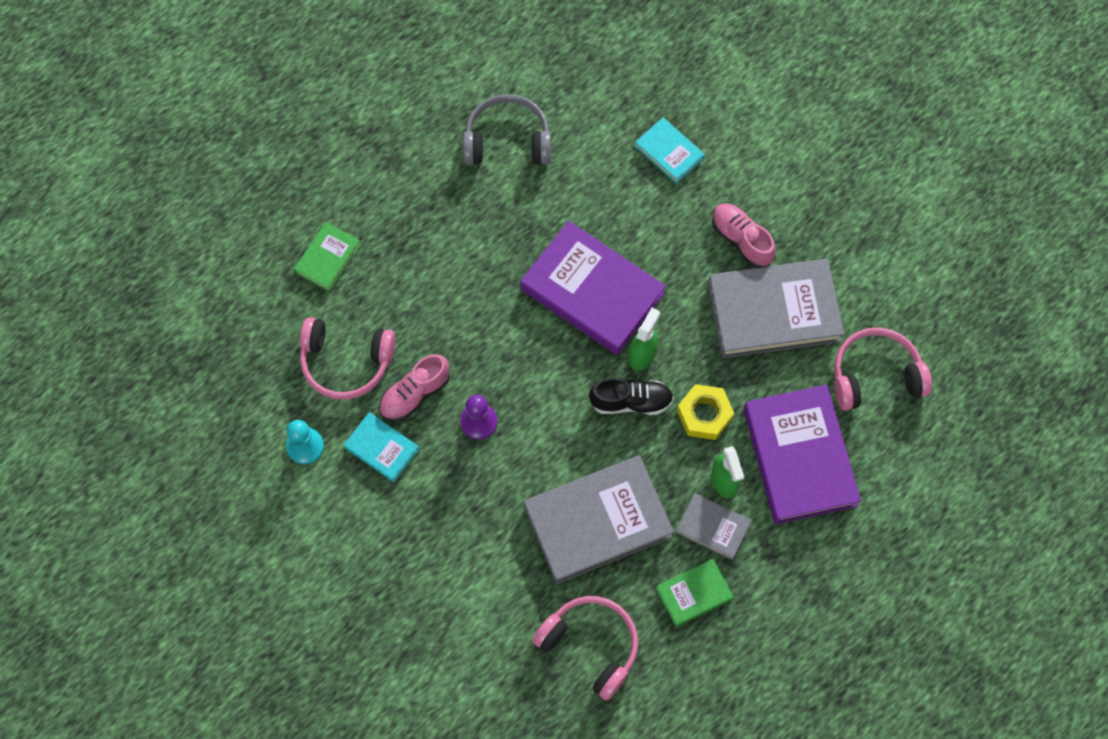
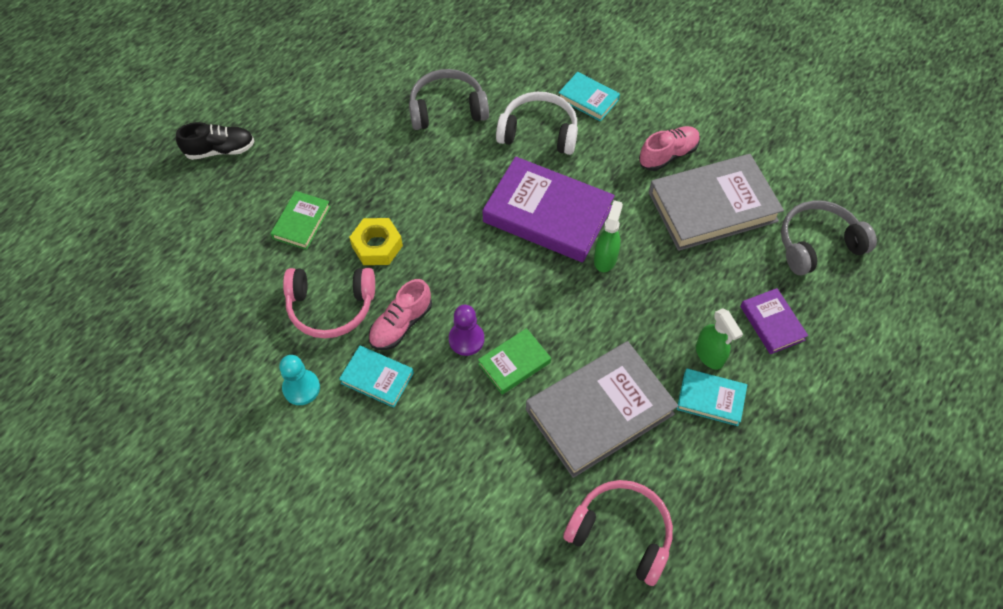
camera: 10 degrees left, 10 degrees down
black shoe [589,378,674,415] -> black shoe moved to [176,122,254,160]
green book [656,559,734,627] -> green book moved to [478,328,551,395]
grey book [675,493,752,561] -> turquoise book [677,369,747,426]
yellow nut [677,384,734,440] -> yellow nut moved to [349,218,403,265]
pink shoe [712,203,776,268] -> pink shoe turned 105 degrees clockwise [639,126,700,171]
purple book [743,385,861,524] -> purple book [740,288,808,354], size x0.50
pink headphones [834,327,932,411] -> grey headphones [781,200,877,275]
none -> white headphones [496,92,578,155]

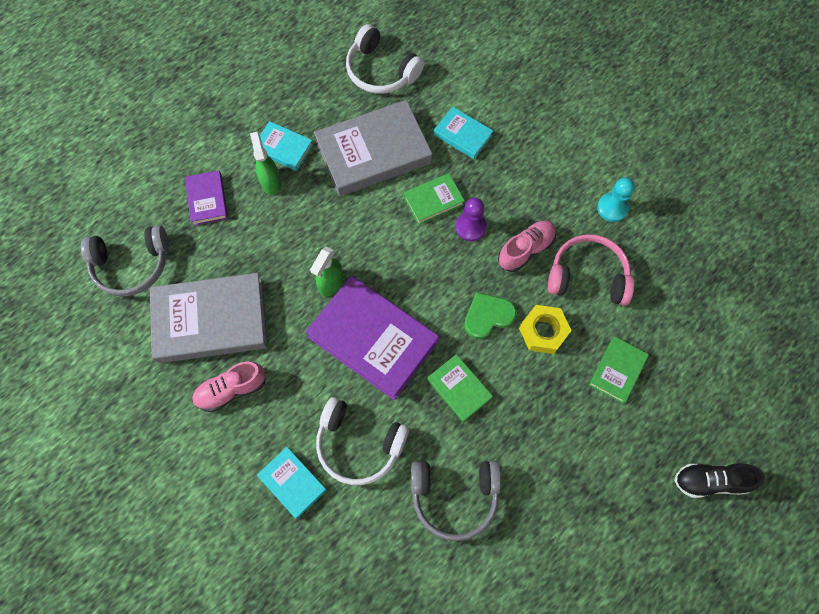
camera: 170 degrees left, 10 degrees up
turquoise book [339,346,414,408] -> turquoise book moved to [434,107,493,159]
pink headphones [563,480,673,586] -> white headphones [346,24,424,94]
none -> green book [427,354,493,422]
none -> green heart [464,292,517,339]

